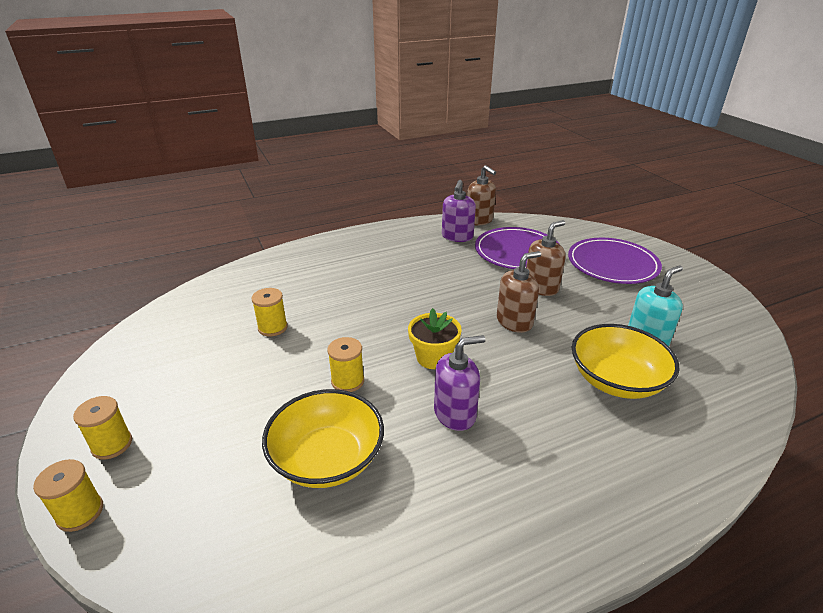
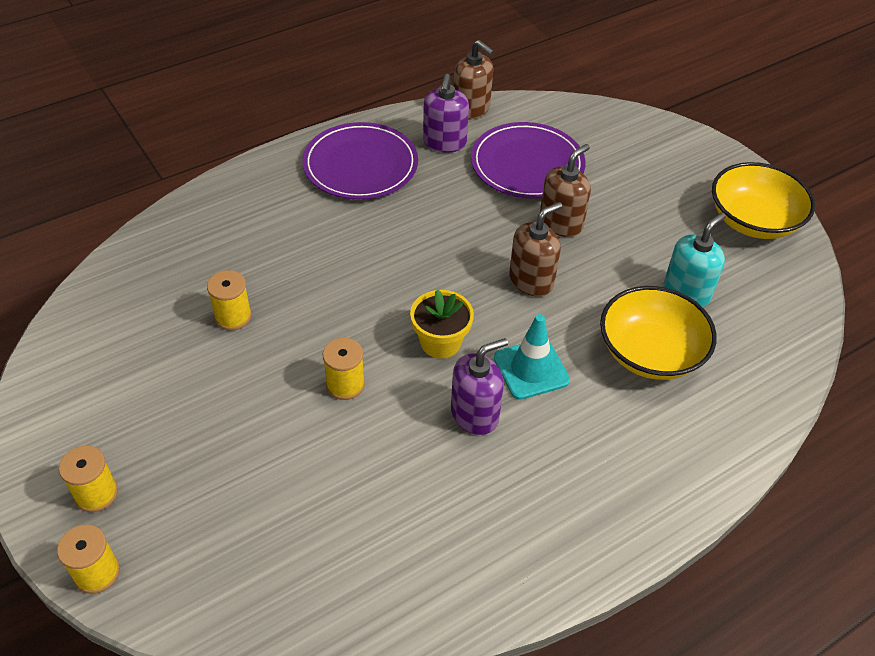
camera: 10 degrees left, 15 degrees up
yellow bowl [262,389,384,488] -> yellow bowl moved to [712,162,815,239]
purple plate [568,238,662,284] -> purple plate moved to [302,122,418,200]
none -> turquoise traffic cone [494,314,570,400]

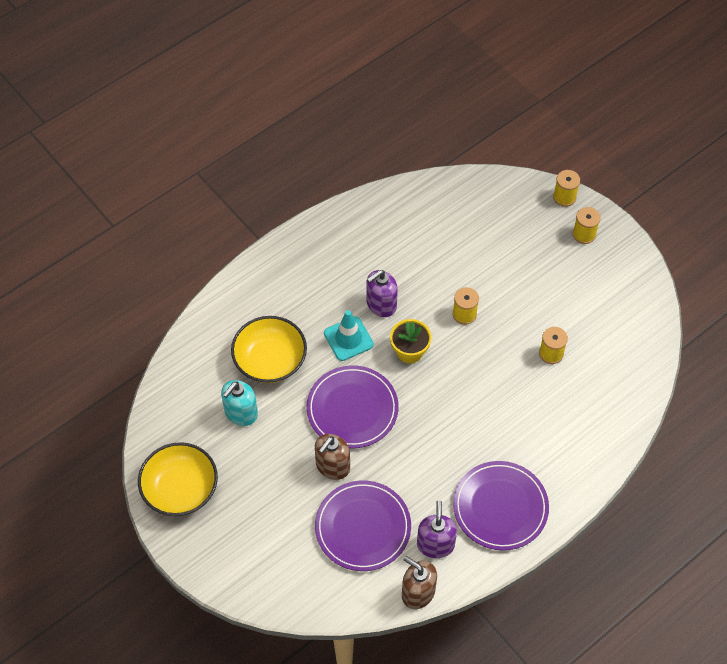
camera: 175 degrees right, 10 degrees up
brown soap dispenser [509,202,562,296] -> purple plate [306,365,399,449]

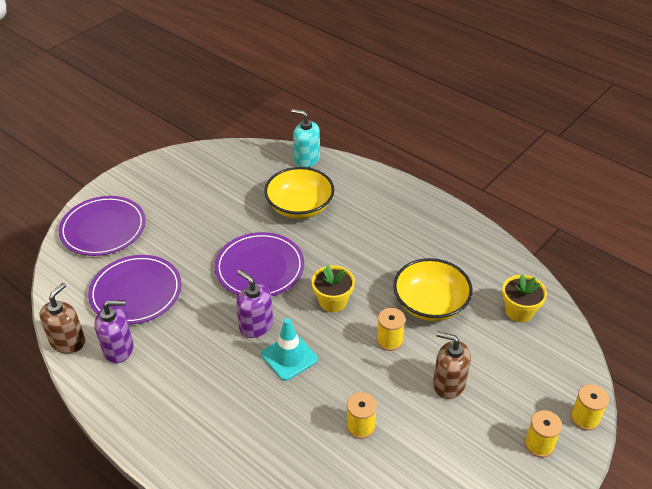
camera: 80 degrees right, 15 degrees down
yellow bowl [138,442,218,516] -> yellow bowl moved to [393,258,473,321]
turquoise soap dispenser [221,380,258,426] -> turquoise soap dispenser moved to [291,109,320,167]
brown soap dispenser [315,434,350,480] -> brown soap dispenser moved to [433,331,471,399]
turquoise traffic cone [324,310,374,361] -> turquoise traffic cone moved to [261,318,318,381]
purple soap dispenser [366,270,398,317] -> purple soap dispenser moved to [236,270,273,338]
purple plate [453,461,549,551] -> purple plate moved to [59,196,146,256]
none -> yellow flower pot [502,274,547,322]

